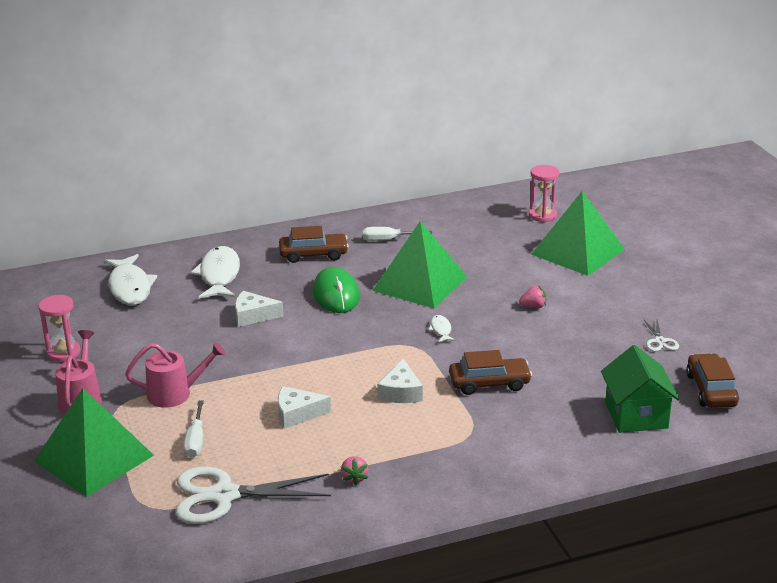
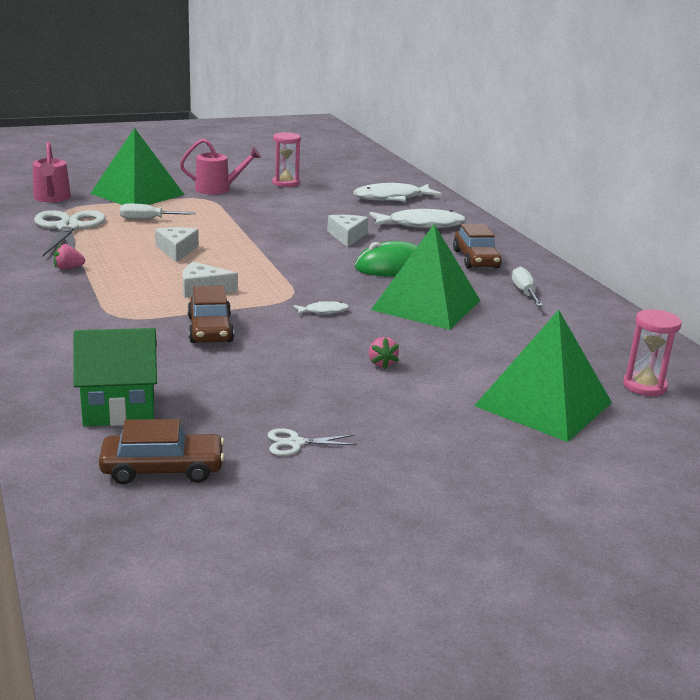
camera: 85 degrees right, 5 degrees down
pink watering can [125,342,225,408] -> pink watering can moved to [33,142,71,202]

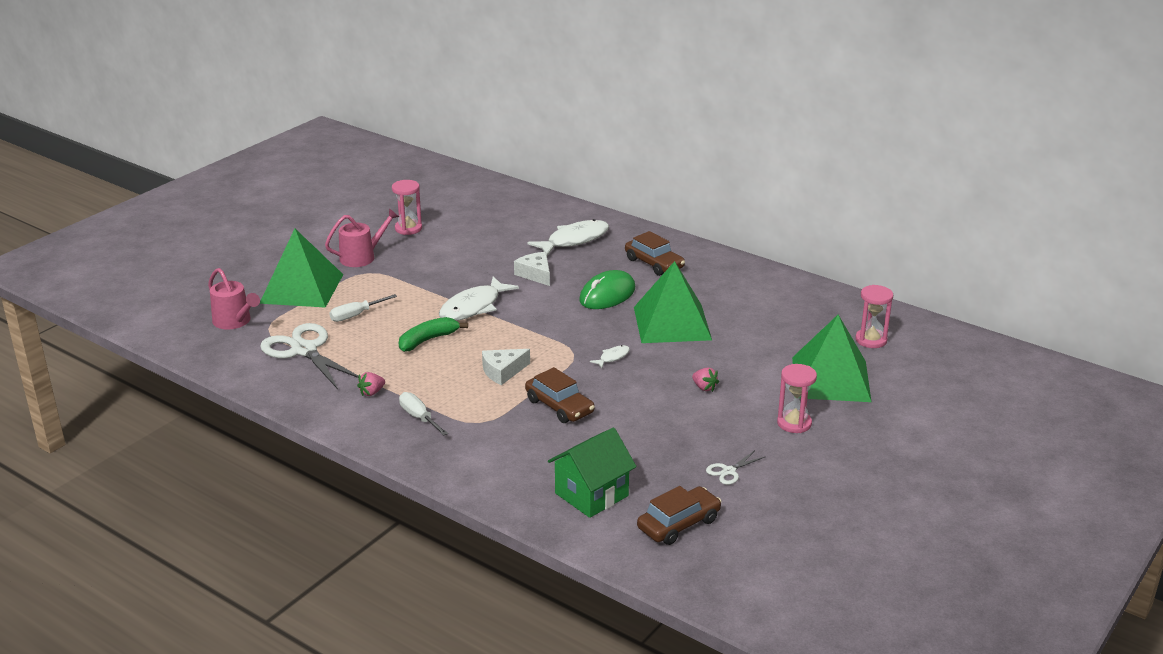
camera: 30 degrees left, 5 degrees up
white cheese [155,227,199,262] -> green banana [399,317,468,352]
white fish [353,183,442,201] -> white fish moved to [439,276,519,321]
white screwdriver [512,266,543,306] -> white screwdriver moved to [399,392,448,436]
none -> pink hourglass [777,364,817,433]

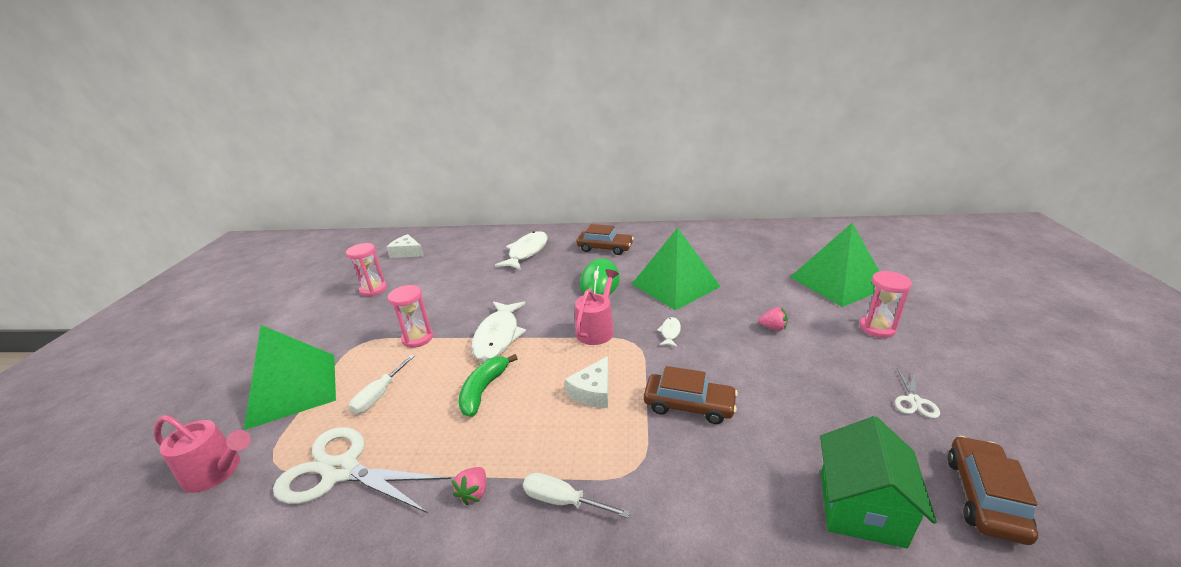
camera: 30 degrees left, 0 degrees up
pink watering can [325,208,399,267] -> pink watering can moved to [575,269,619,345]
white cheese [514,252,550,286] -> white cheese moved to [387,234,424,258]
pink hourglass [855,285,893,348] -> pink hourglass moved to [388,285,433,348]

